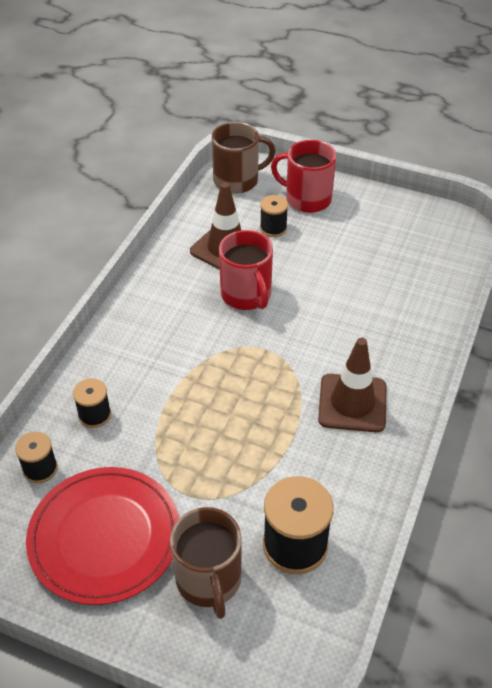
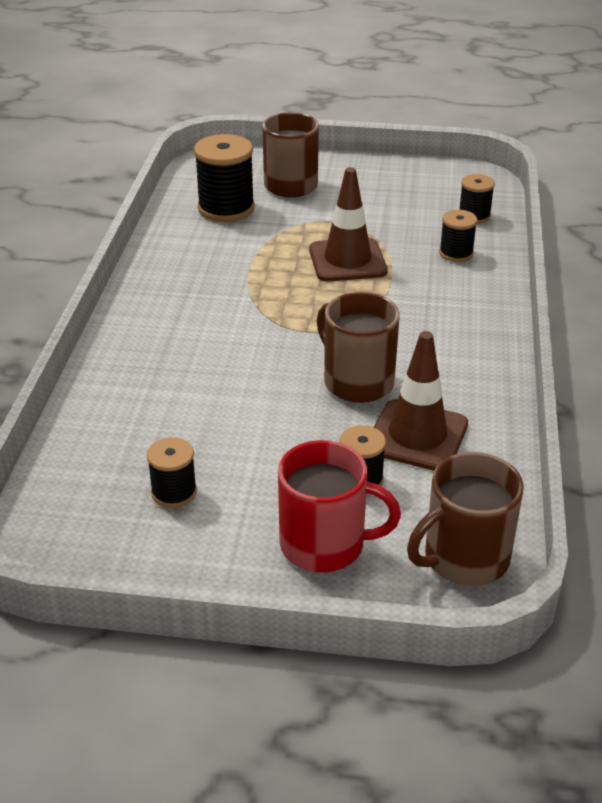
camera: 165 degrees right, 10 degrees down
red plate [26,467,179,605] -> none
red mug [219,230,273,310] -> brown mug [317,292,400,403]
brown traffic cone [318,338,386,432] -> brown traffic cone moved to [309,167,388,282]
none -> black spool [147,437,197,508]

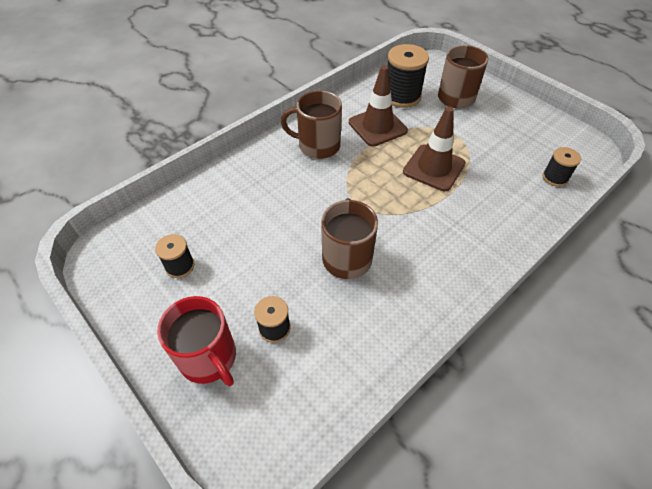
camera: 40 degrees right, 15 degrees up
brown traffic cone [374,331,468,471] -> brown traffic cone moved to [349,65,408,147]
brown mug [407,452,524,586] -> brown mug moved to [281,91,342,159]
black spool [439,210,477,262] -> none

